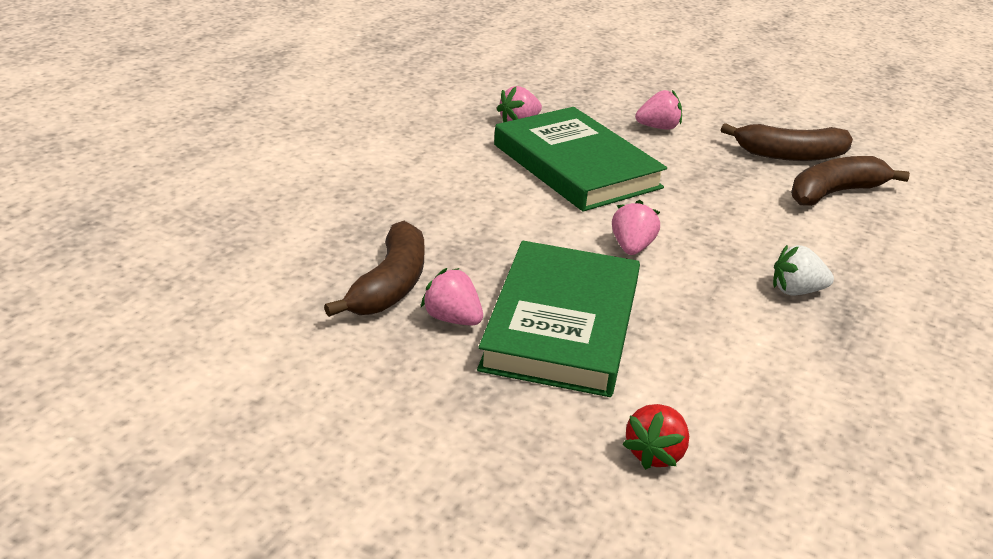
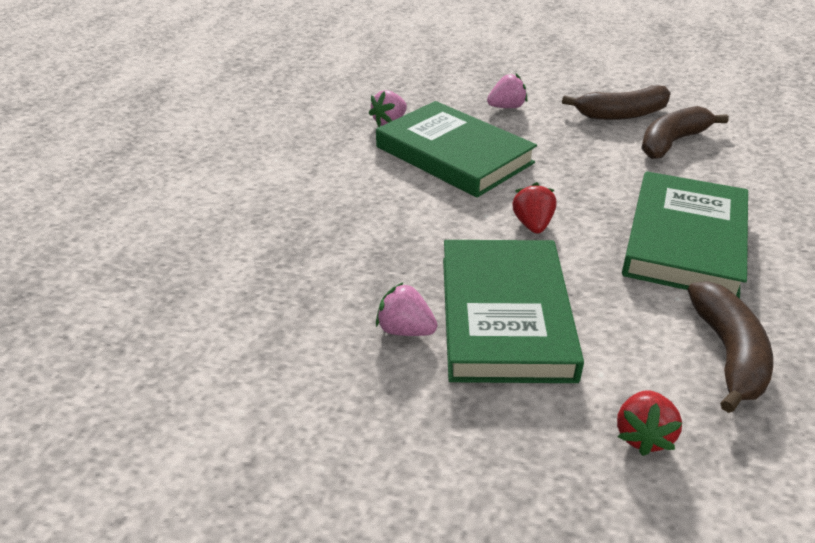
camera: 10 degrees left, 5 degrees up
brown banana [324,221,425,317] -> brown banana moved to [688,281,773,413]
pink strawberry [612,200,660,255] -> red strawberry [512,182,556,234]
white strawberry [773,245,834,295] -> green book [622,171,748,298]

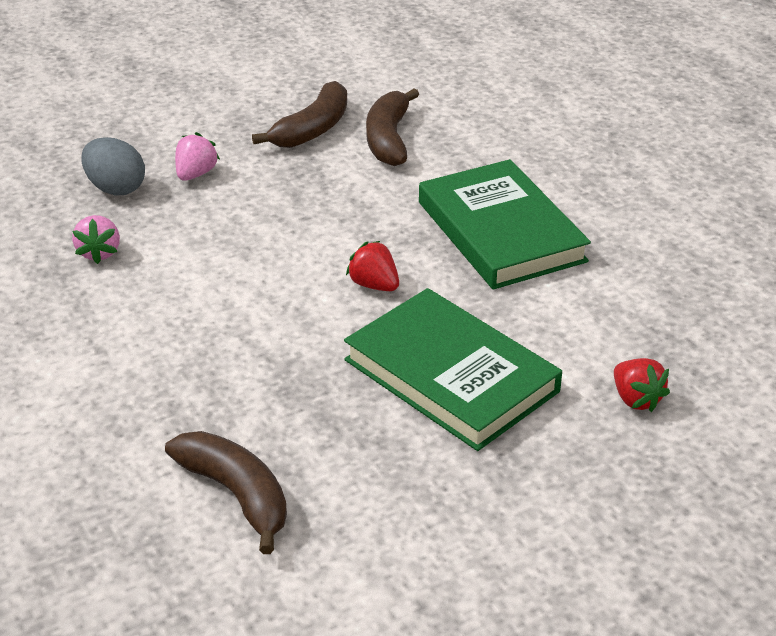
camera: 45 degrees left, 0 degrees up
green book [376,101,537,198] -> none
pink strawberry [376,282,438,336] -> none
brown banana [688,281,773,413] -> brown banana moved to [165,431,287,554]
none -> grey egg [81,137,145,196]

